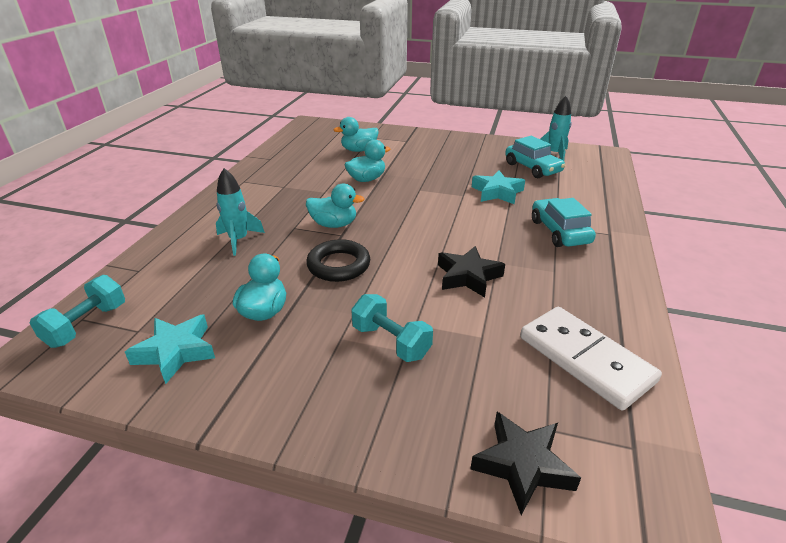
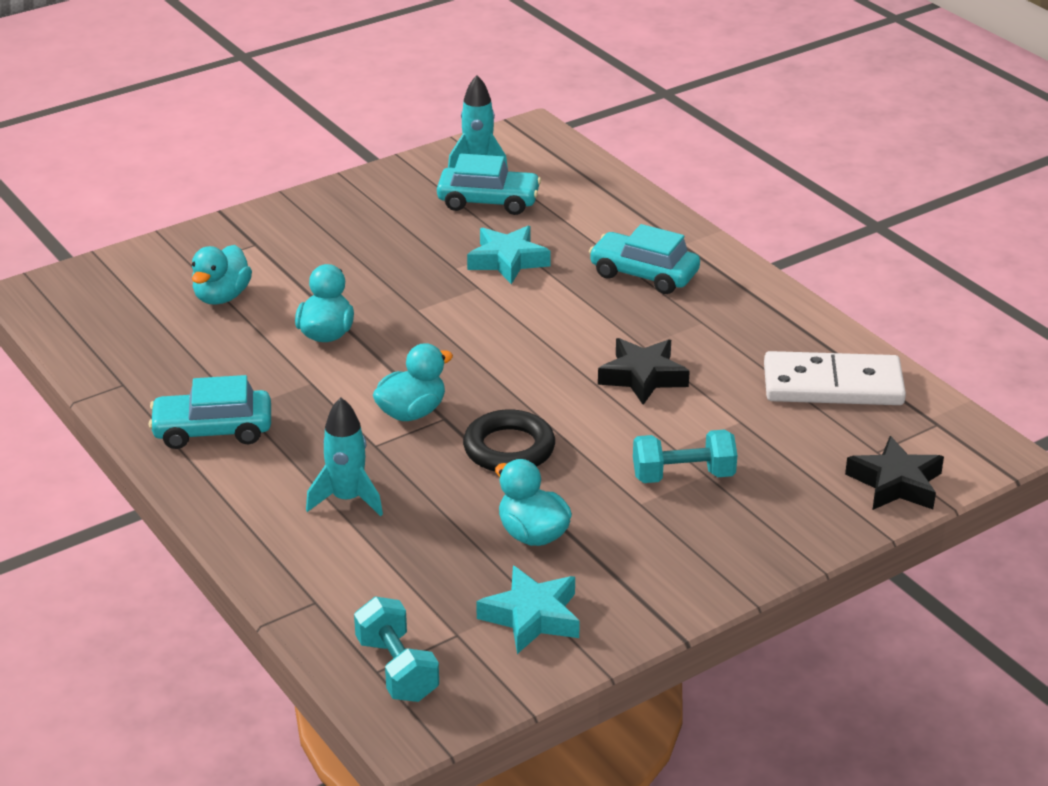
camera: 50 degrees left, 0 degrees up
none -> turquoise car [148,375,271,449]

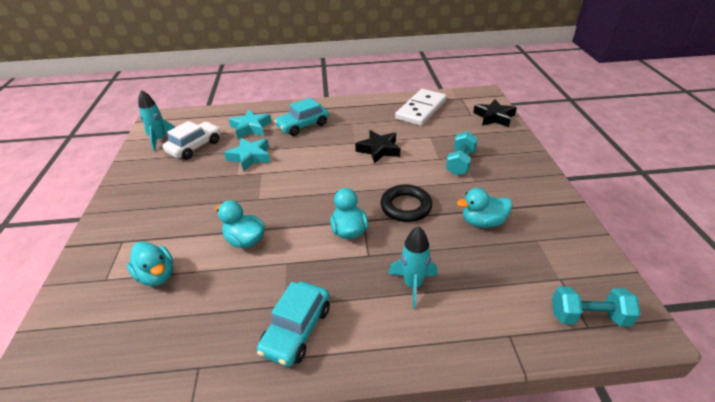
camera: 60 degrees left, 5 degrees up
turquoise car [437,154,541,215] -> white car [163,121,221,160]
turquoise star [476,566,580,654] -> turquoise star moved to [229,109,272,139]

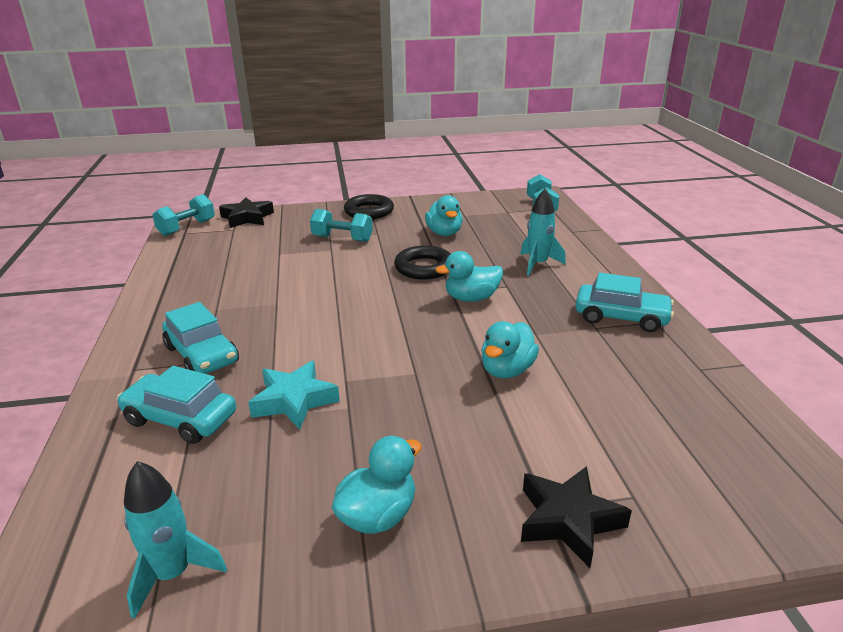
camera: 95 degrees left, 10 degrees down
turquoise duck [127,241,173,286] -> turquoise duck moved to [332,436,422,534]
white car [163,121,221,160] -> none
turquoise star [229,109,272,139] -> turquoise car [117,366,236,444]
black star [355,130,400,164] -> black star moved to [521,466,632,568]
white domino [395,89,447,126] -> none
none -> turquoise dumbbell [152,194,215,236]
none -> black ring [344,194,394,219]

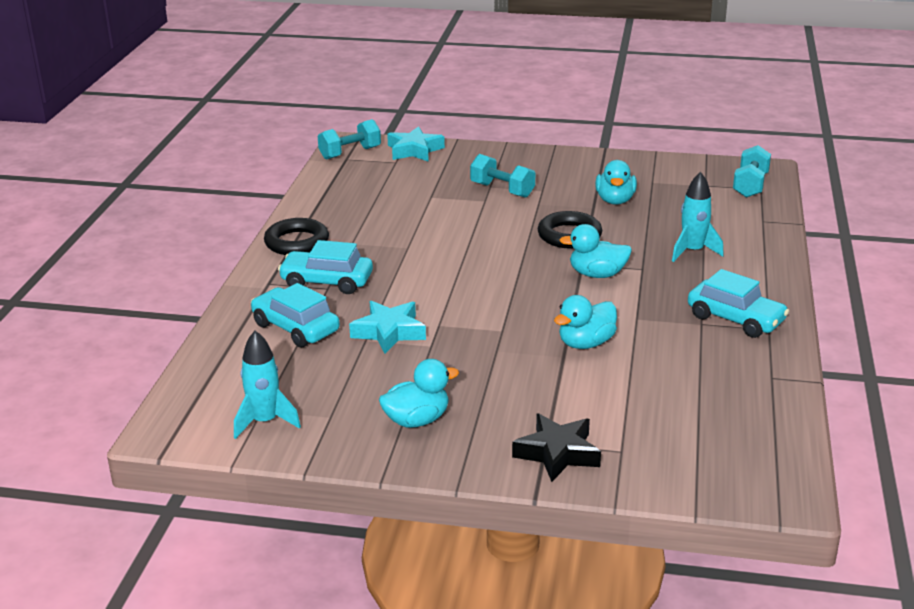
camera: 20 degrees right, 0 degrees up
turquoise car [162,302,239,374] -> turquoise car turned 120 degrees clockwise [278,240,373,294]
black star [219,197,274,228] -> turquoise star [387,126,445,162]
black ring [344,194,394,219] -> black ring moved to [264,218,329,255]

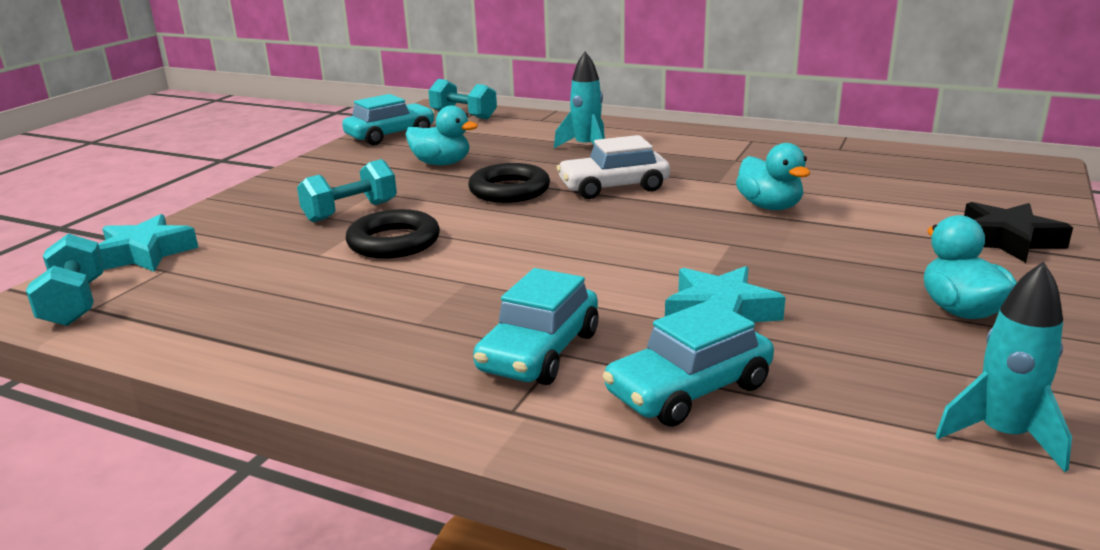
camera: 75 degrees left, 5 degrees down
black ring [264,218,329,255] -> black ring moved to [346,209,440,259]
turquoise duck [560,224,632,278] -> white car [556,135,670,199]
turquoise car [688,269,789,338] -> turquoise car moved to [342,94,435,145]

